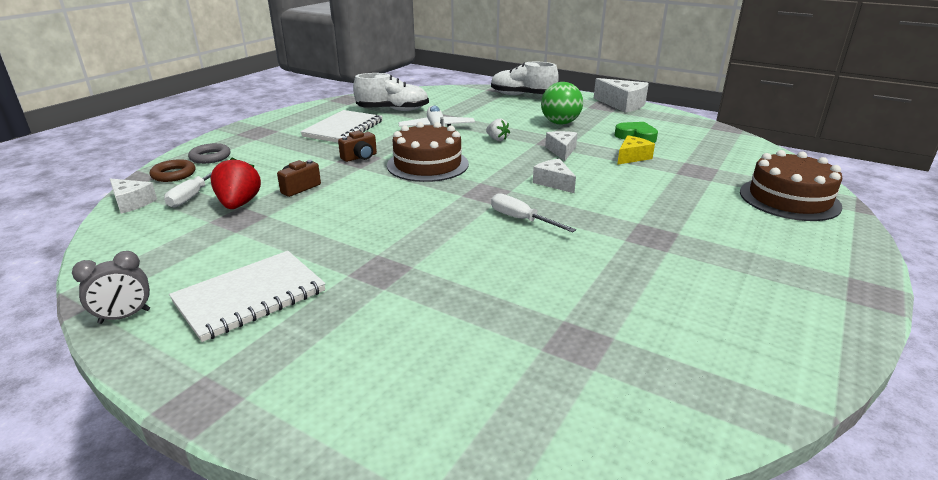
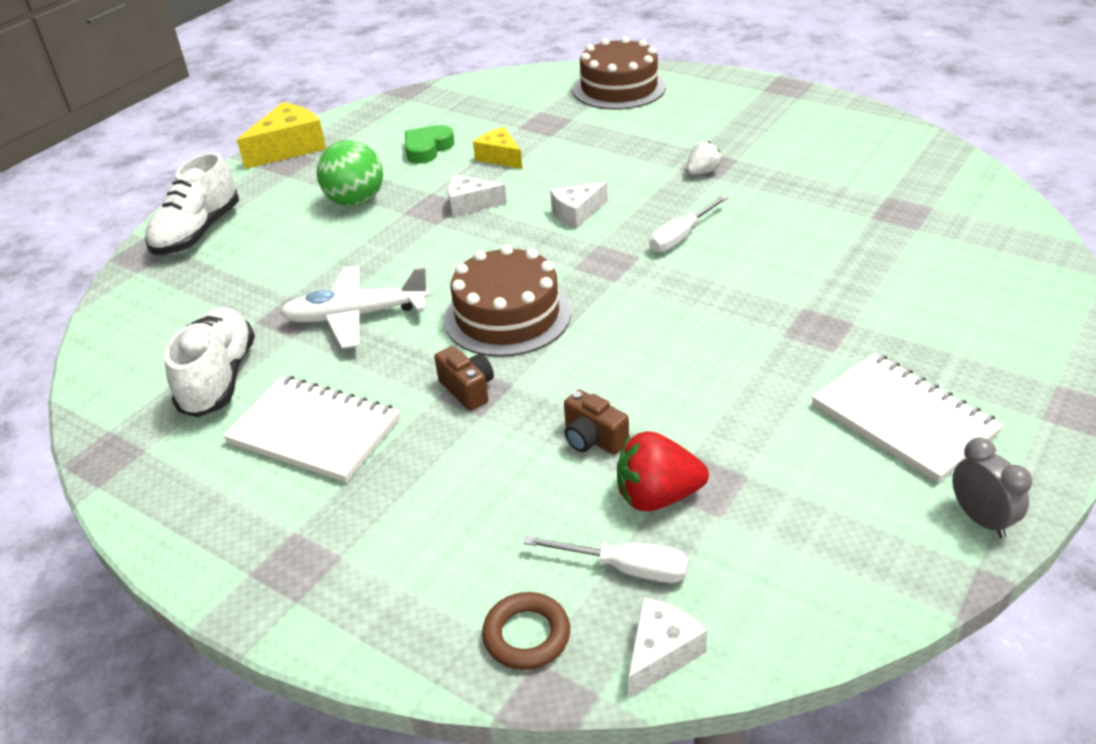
camera: 85 degrees left, 10 degrees up
grey ring [188,143,231,164] -> none
white strawberry [486,119,510,141] -> white strawberry moved to [687,141,721,175]
white cheese [594,78,649,113] -> yellow cheese [237,102,326,169]

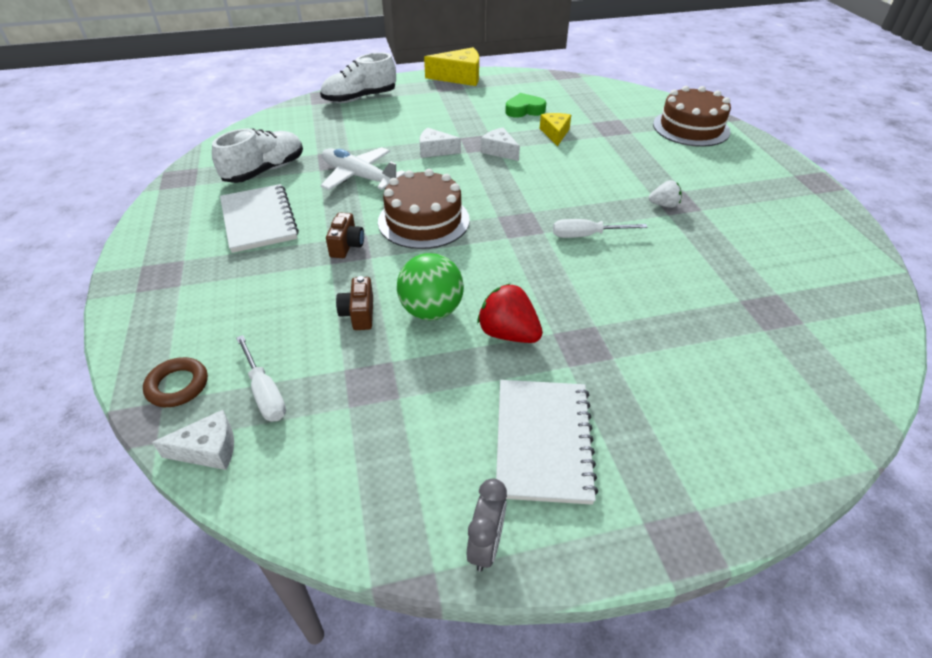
camera: 40 degrees right, 5 degrees up
green ball [317,140,383,207] -> green ball moved to [397,253,464,320]
white cheese [550,181,608,228] -> white cheese moved to [419,127,461,158]
red strawberry [617,431,709,511] -> red strawberry moved to [477,284,543,343]

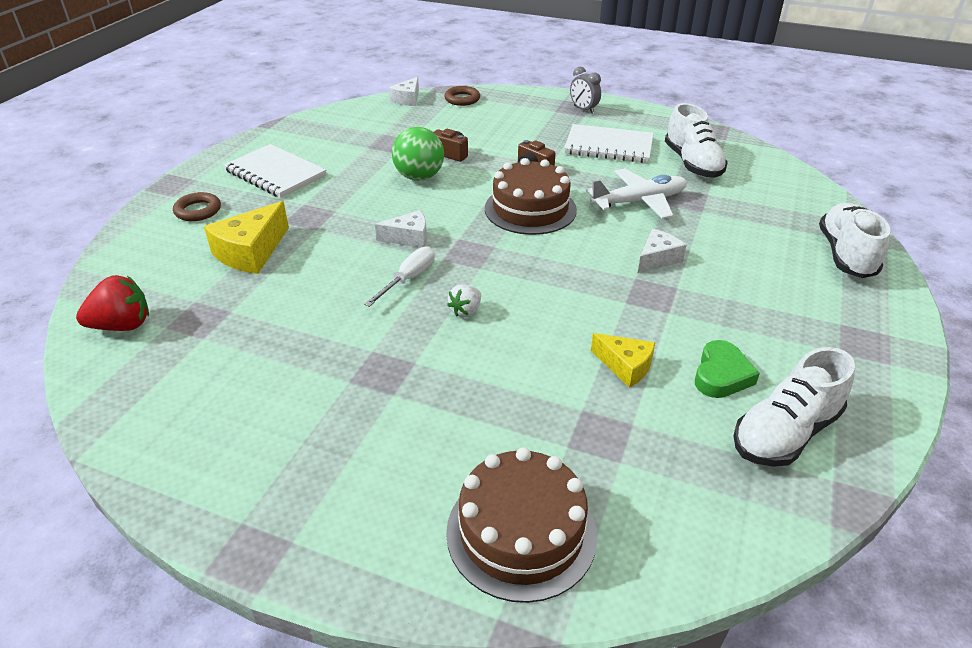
camera: 125 degrees right, 5 degrees down
white screwdriver [236,335,286,421] -> none
yellow cheese [424,47,479,86] -> yellow cheese moved to [204,201,289,274]
grey clock [467,478,507,572] -> grey clock moved to [570,67,601,114]
red strawberry [477,284,543,343] -> red strawberry moved to [76,275,149,331]
white cheese [481,127,520,161] -> white cheese moved to [375,210,427,247]
white strawberry [649,180,682,208] -> white strawberry moved to [447,284,481,317]
none -> brown ring [173,192,221,221]
none -> white shoe [734,347,855,467]

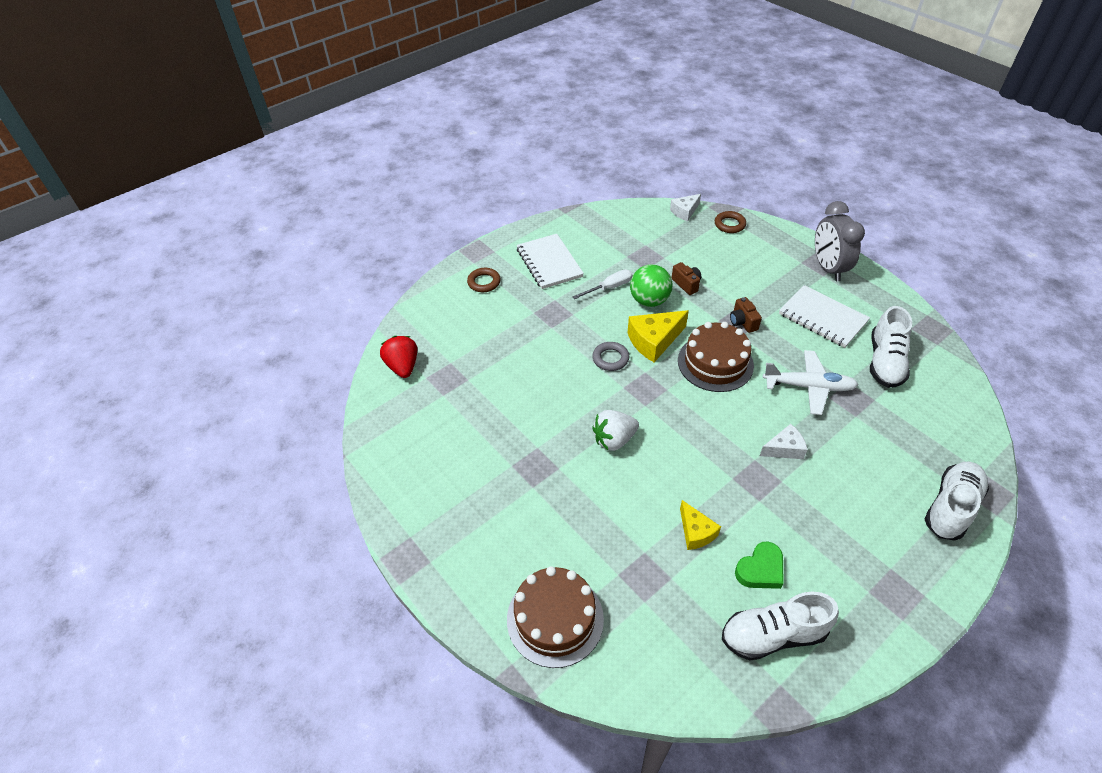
camera: 30 degrees right, 10 degrees up
red strawberry [76,275,149,331] -> red strawberry turned 120 degrees counterclockwise [380,336,417,378]
yellow cheese [204,201,289,274] -> yellow cheese moved to [628,310,689,362]
white screwdriver [364,246,435,307] -> white screwdriver moved to [572,269,633,299]
white cheese [375,210,427,247] -> grey ring [592,342,629,371]
white strawberry [447,284,481,317] -> white strawberry [592,410,639,451], size x1.66
grey clock [570,67,601,114] -> grey clock [815,201,865,281], size x1.82

